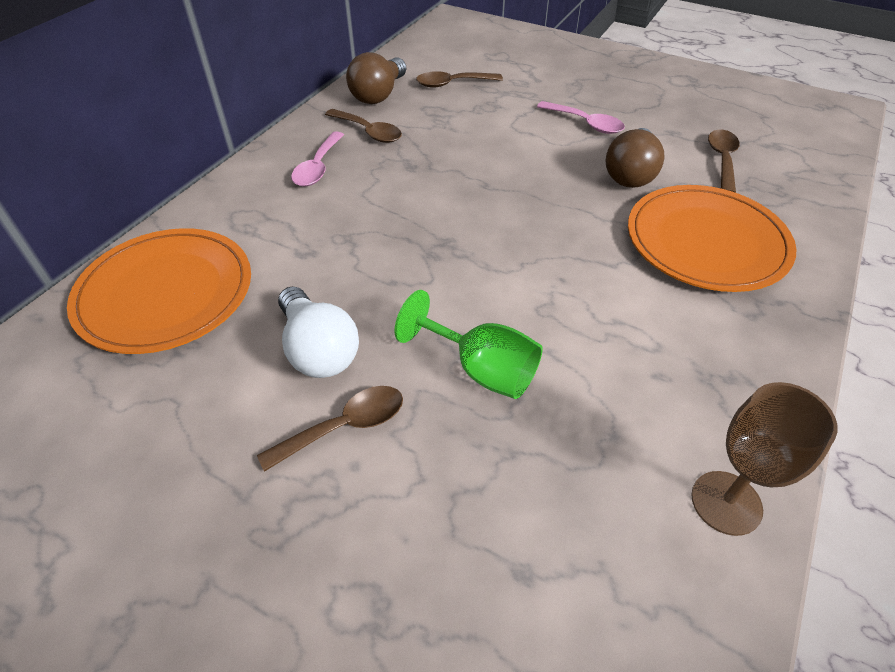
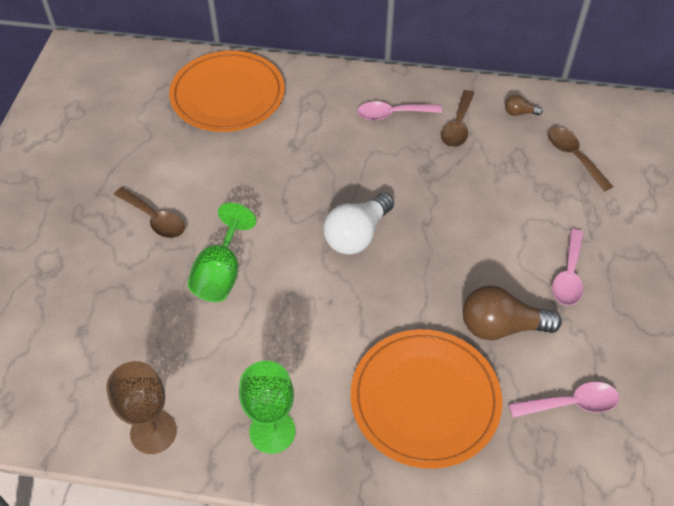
camera: 70 degrees right, 5 degrees up
white light bulb [278,286,359,378] -> white light bulb moved to [323,193,394,255]
brown light bulb [346,52,406,104] -> brown light bulb [505,95,543,116], size x0.47
brown spoon [708,130,740,193] -> pink spoon [509,382,619,418]
none -> green goblet [239,361,296,454]

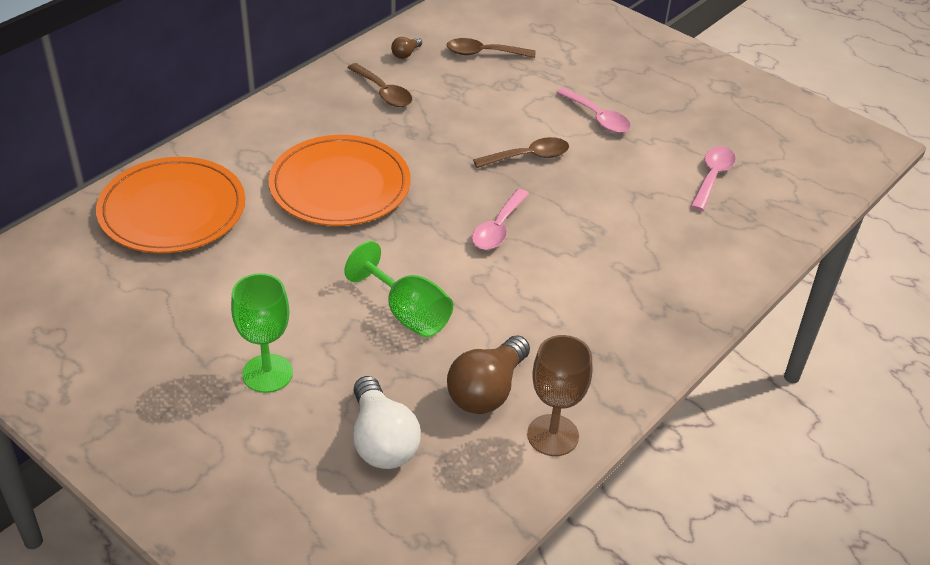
camera: 60 degrees left, 10 degrees down
brown spoon [114,187,185,238] -> brown spoon moved to [473,137,569,168]
green goblet [239,361,296,454] -> green goblet moved to [231,273,293,393]
white light bulb [323,193,394,255] -> white light bulb moved to [353,376,421,469]
orange plate [351,329,502,469] -> orange plate moved to [268,135,411,226]
pink spoon [357,101,442,121] -> pink spoon moved to [472,189,529,250]
brown light bulb [463,285,562,340] -> brown light bulb moved to [447,335,530,414]

